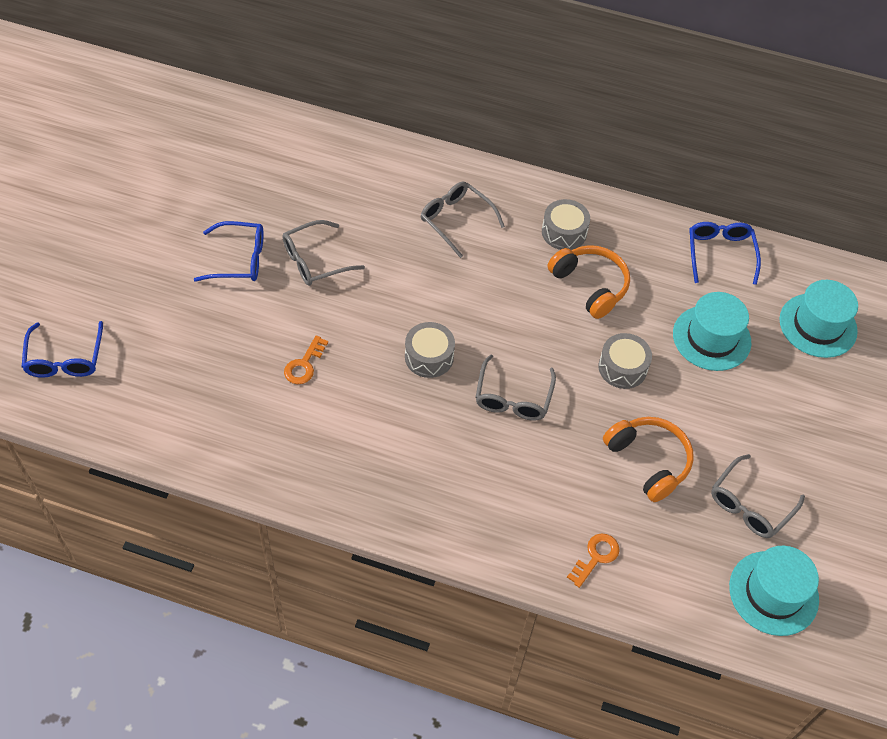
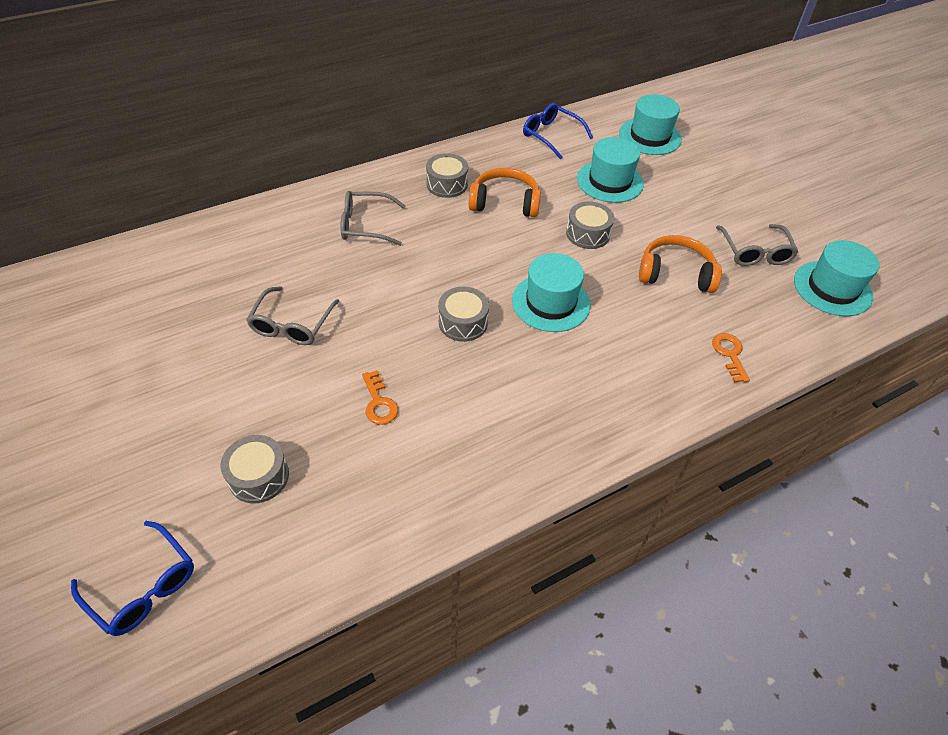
camera: 45 degrees left, 5 degrees down
blue glasses [194,221,264,282] -> none
grey glasses [475,354,556,421] -> turquoise hat [512,253,591,332]
none -> grey drum [220,435,289,503]

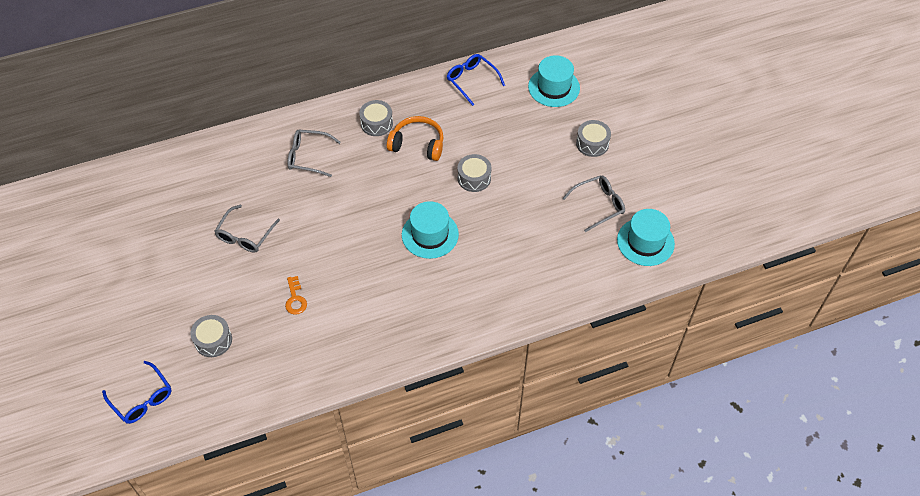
camera: 10 degrees right, 5 degrees up
grey drum [438,287,489,342] -> grey drum moved to [576,120,611,157]
turquoise hat [577,137,644,203] -> none
orange headphones [639,235,722,293] -> none
orange key [712,333,750,383] -> none
grey glasses [716,224,798,266] -> grey glasses turned 120 degrees counterclockwise [563,176,625,232]

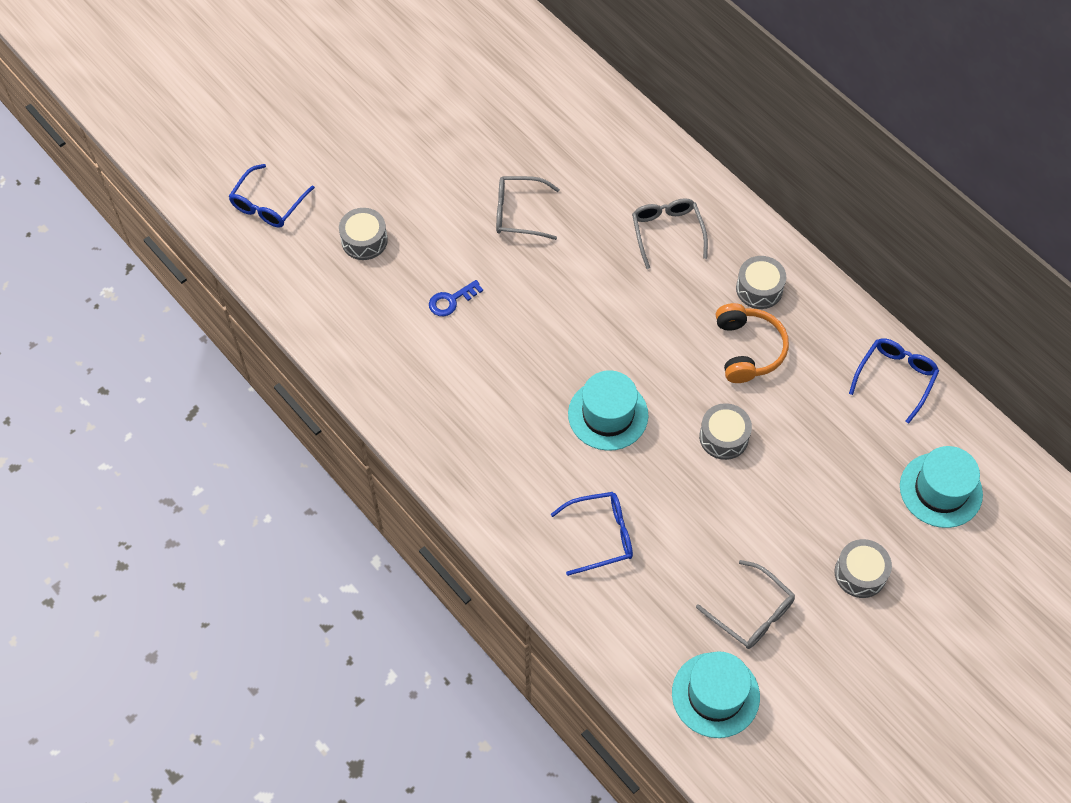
camera: 70 degrees right, 5 degrees up
orange key [285,276,307,315] -> blue key [429,280,483,316]
none -> blue glasses [551,492,633,576]

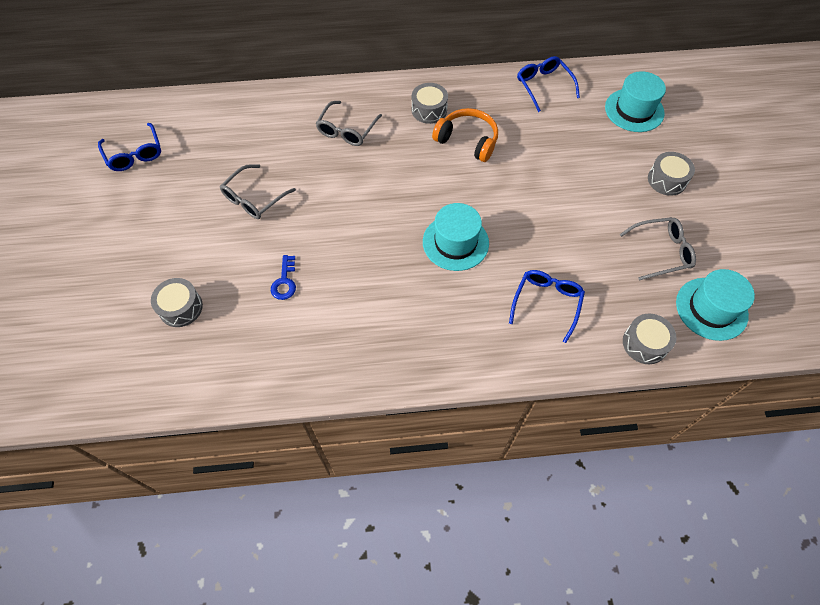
camera: 55 degrees left, 0 degrees up
blue glasses [228,164,315,228] -> blue glasses moved to [98,123,161,171]
grey glasses [632,198,708,269] -> grey glasses turned 90 degrees counterclockwise [315,101,382,146]
grey drum [699,403,752,460] -> grey drum moved to [623,313,677,364]

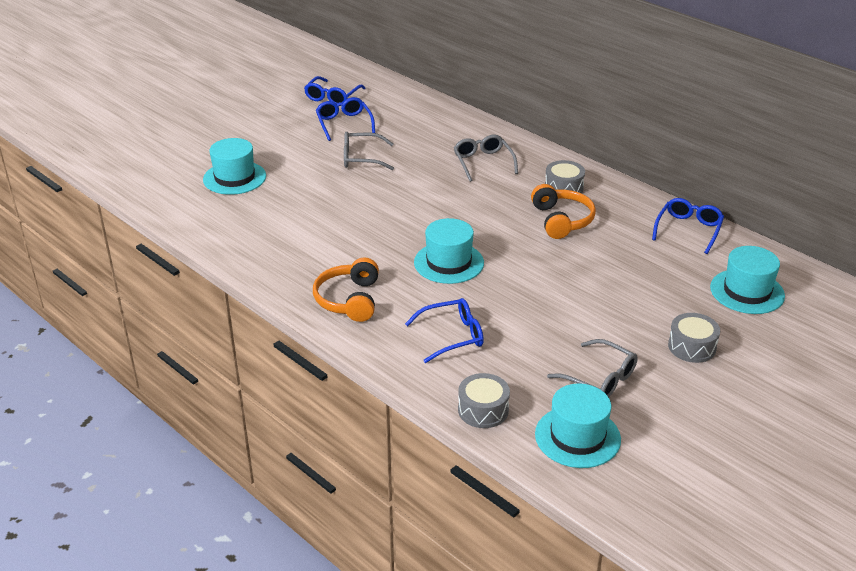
camera: 50 degrees right, 25 degrees down
grey drum [151,278,203,327] -> turquoise hat [203,138,266,195]
blue key [271,255,296,300] -> none
grey glasses [315,101,382,146] -> grey glasses turned 90 degrees clockwise [454,135,518,182]
none -> orange headphones [313,257,379,322]
none -> blue glasses [316,97,375,141]

